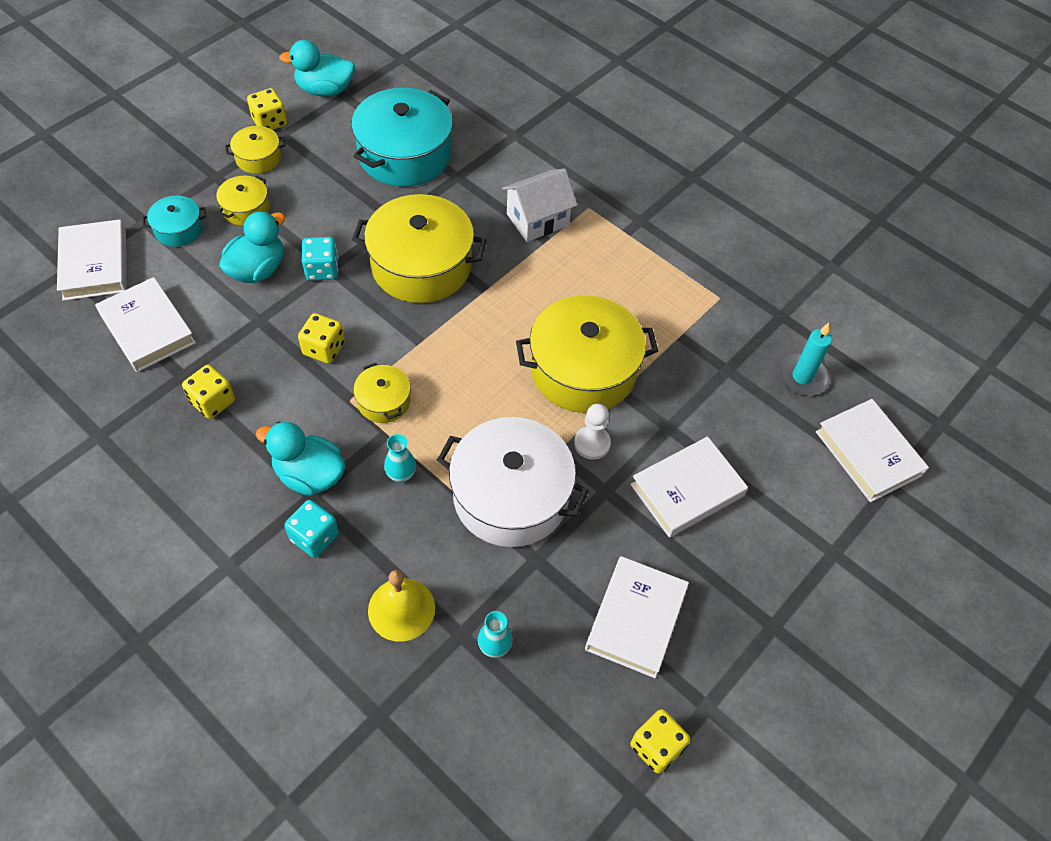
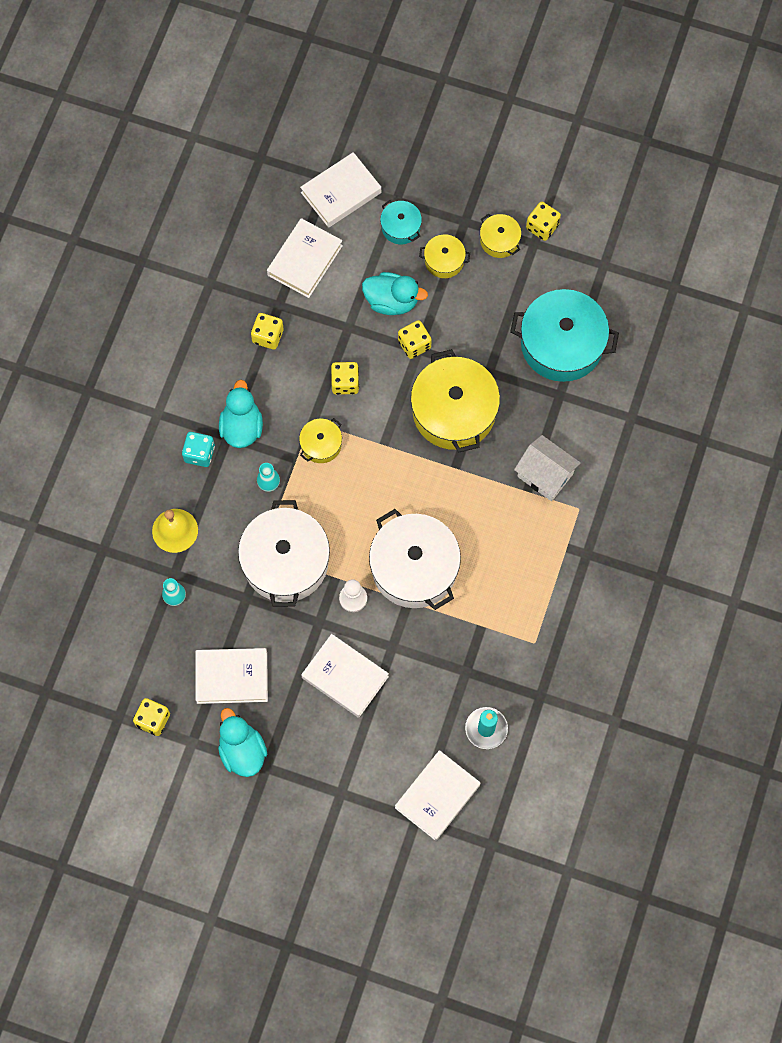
camera: 70 degrees right, 15 degrees up
turquoise duck [279,40,355,96] -> turquoise duck moved to [218,708,267,777]
turquoise dice [302,237,338,281] -> yellow dice [398,320,432,359]
yellow pot [516,295,658,413] -> white pot [369,509,461,610]

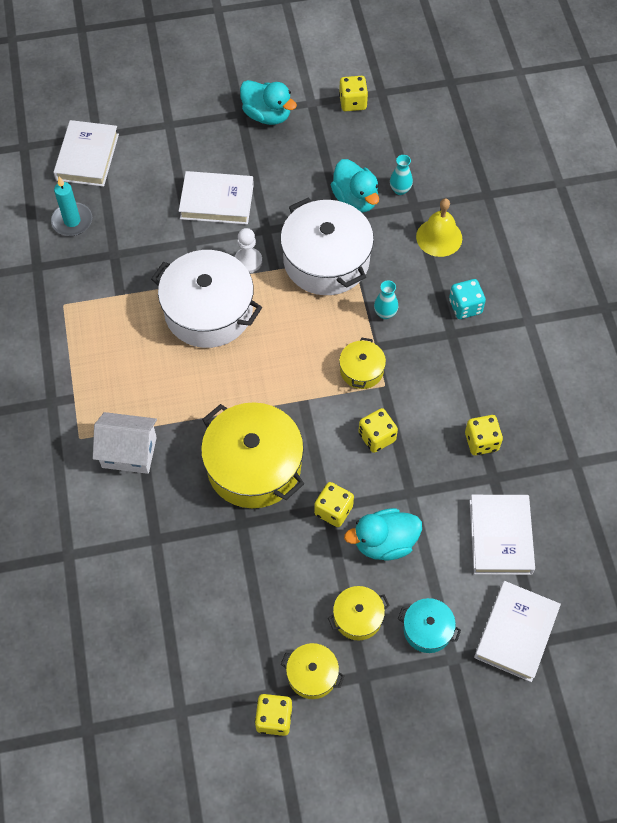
camera: 150 degrees right, 10 degrees down
white book [196,648,268,704] -> none
turquoise duck [219,380,263,448] -> turquoise duck moved to [331,159,379,213]
turquoise pot [510,289,619,382] -> none

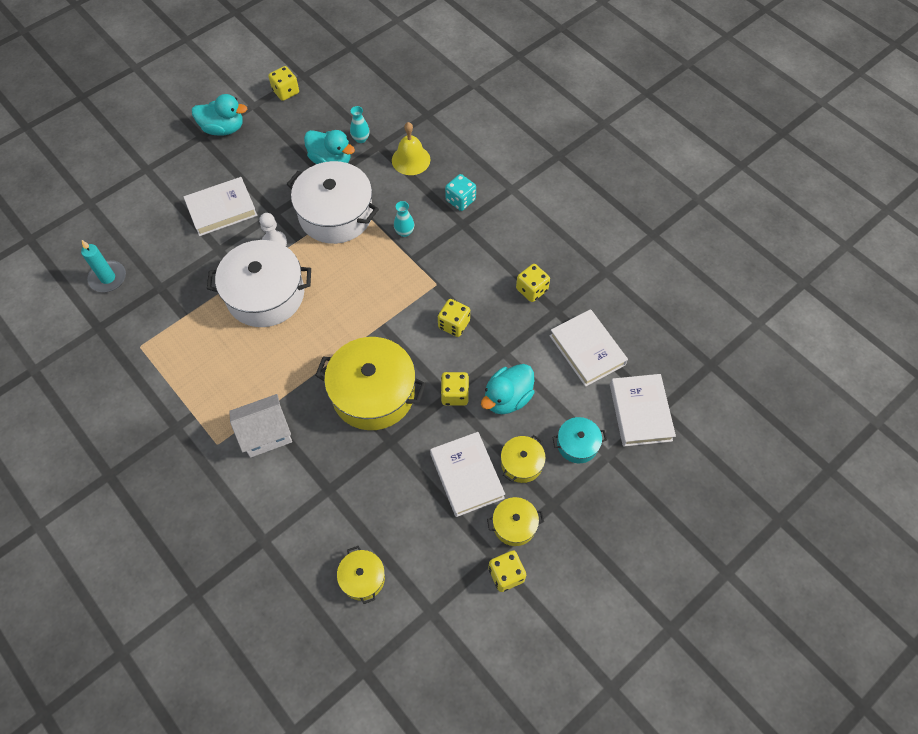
camera: 30 degrees left, 0 degrees up
white book [53,120,119,187] -> white book moved to [430,432,505,517]
yellow pot [339,338,386,389] -> yellow pot moved to [337,546,385,604]

